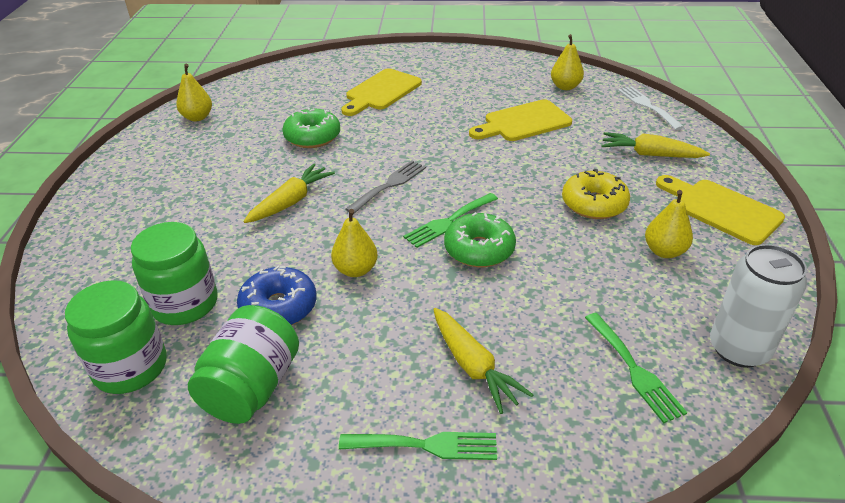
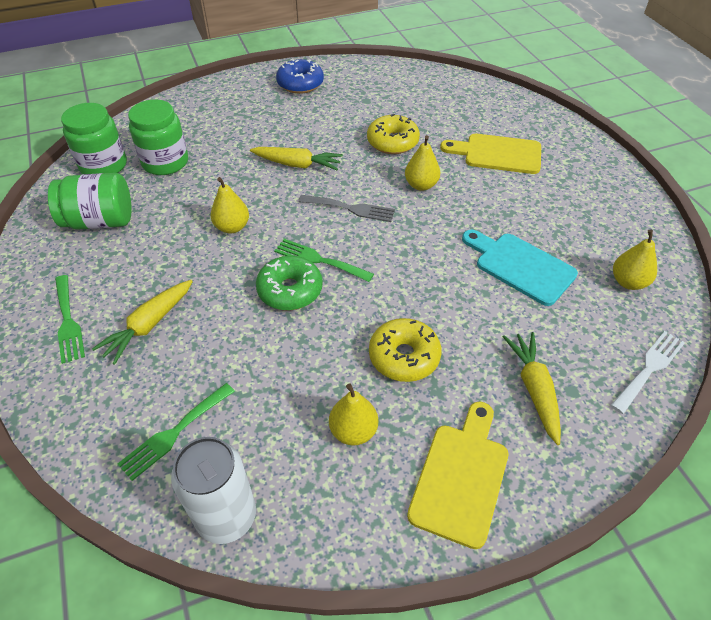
camera: 65 degrees right, 10 degrees up
yellow pear [176,64,212,121] -> yellow pear moved to [405,135,440,191]
blue donut [237,265,316,325] -> blue donut moved to [276,59,324,94]
green donut [282,107,340,148] -> yellow donut [367,114,420,154]
yellow cutting board [469,99,572,141] -> turquoise cutting board [462,230,578,306]

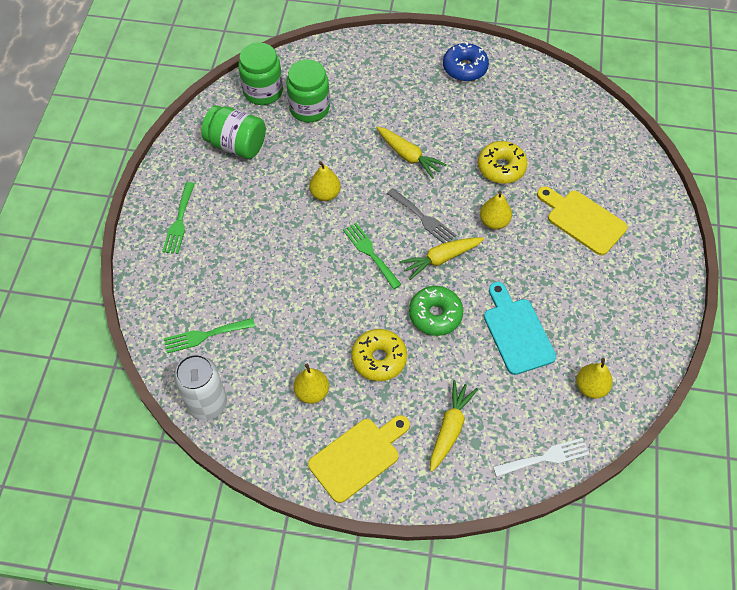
camera: 30 degrees right, 10 degrees up
yellow carrot [92,280,193,365] -> yellow carrot moved to [399,237,484,280]
green donut [256,256,323,311] -> green donut moved to [409,286,463,336]

